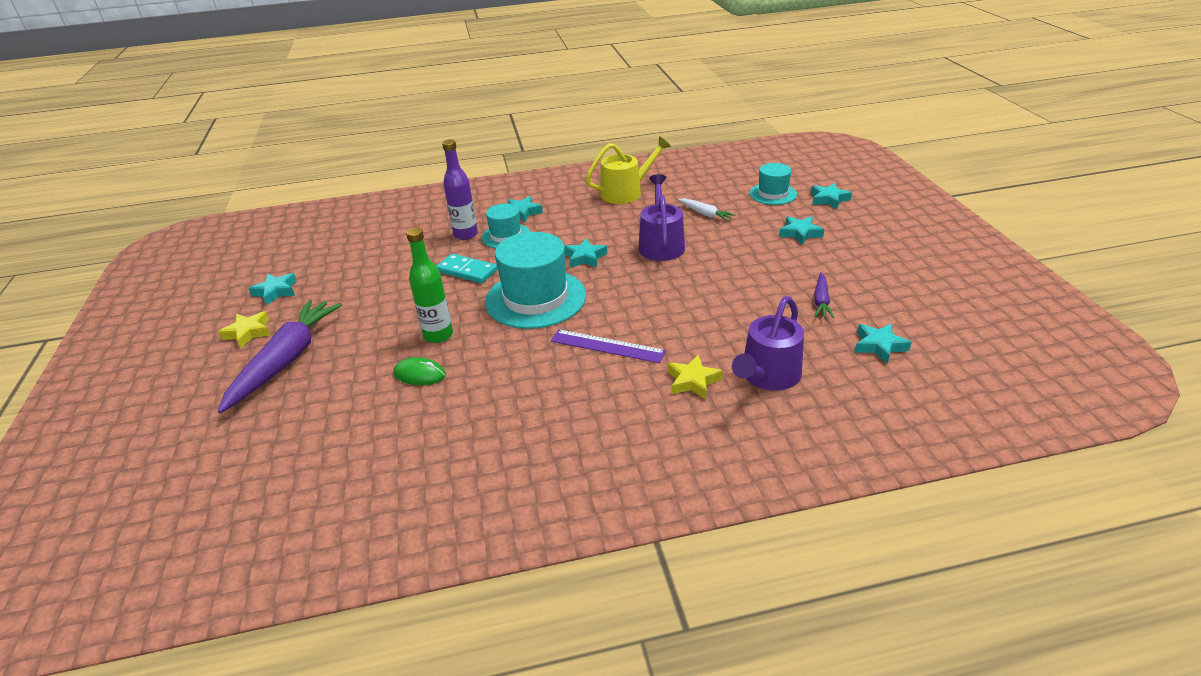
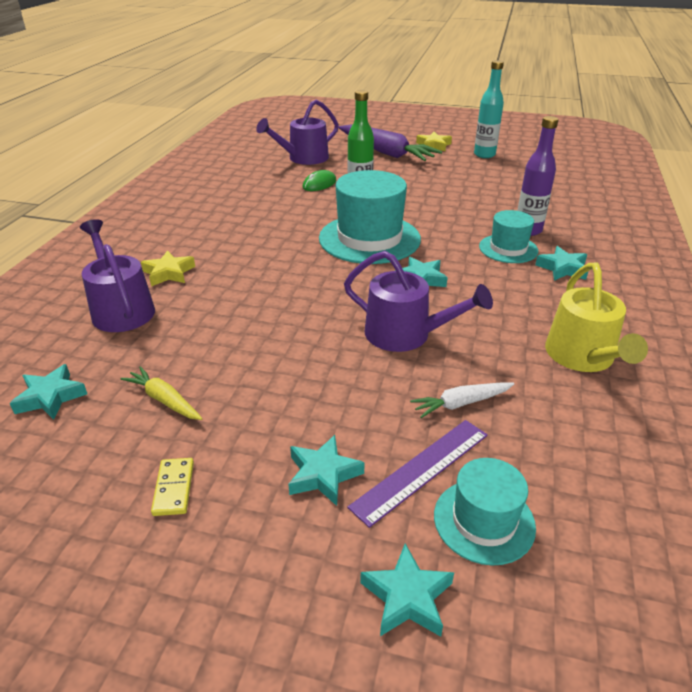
camera: 115 degrees right, 0 degrees up
turquoise star [248,273,297,305] -> turquoise bottle [474,60,504,158]
turquoise domino [436,253,497,283] -> none
purple ruler [551,329,666,363] -> purple ruler moved to [347,420,488,528]
purple carrot [814,272,834,318] -> yellow carrot [121,366,203,420]
none -> yellow domino [151,458,194,516]
none -> purple watering can [256,100,339,165]

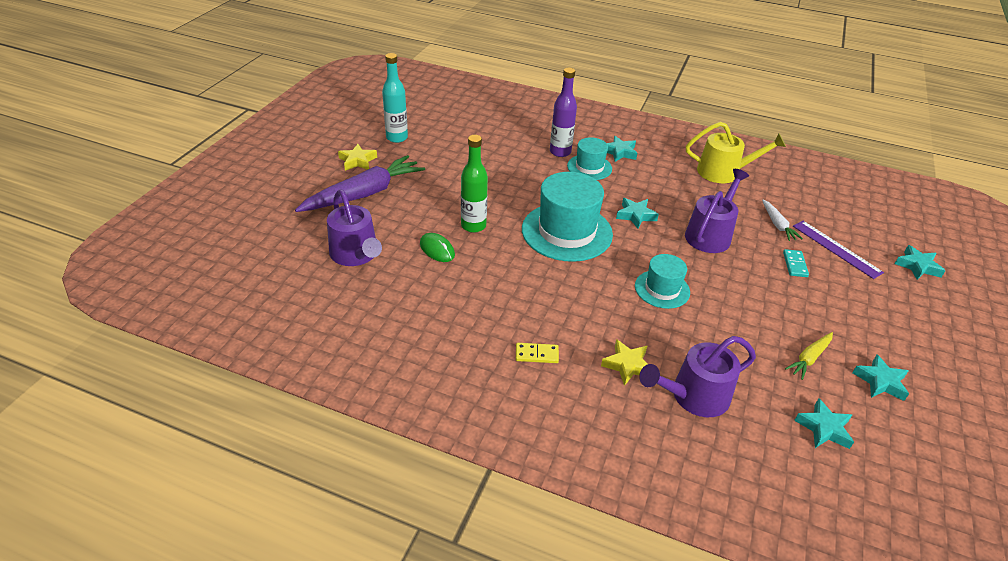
camera: 85 degrees left, 5 degrees up
yellow domino [151,458,194,516] -> yellow domino moved to [516,343,559,363]
turquoise star [289,435,365,506] -> turquoise star moved to [852,354,909,401]
turquoise hat [434,458,536,566] -> turquoise hat moved to [635,254,690,309]
none -> turquoise domino [783,249,809,277]

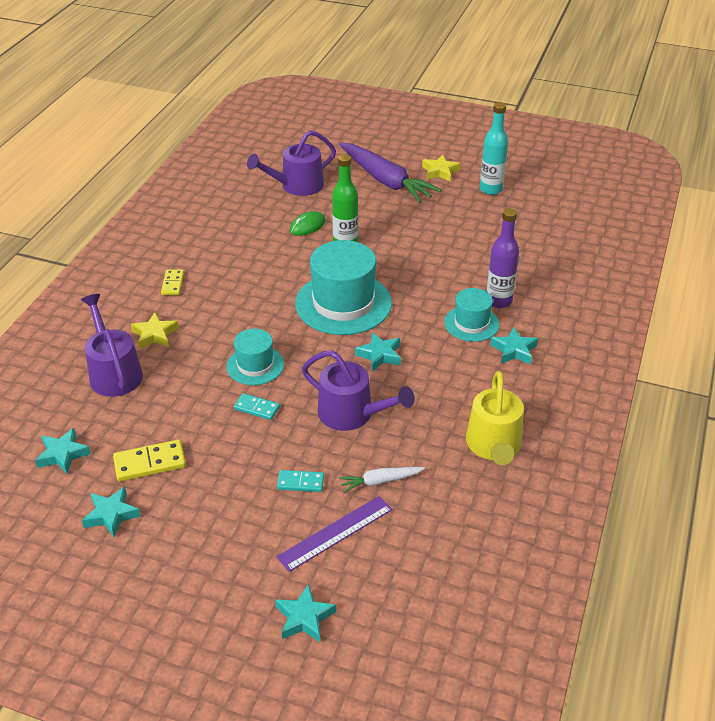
camera: 90 degrees right, 0 degrees up
yellow carrot [785,332,833,380] -> yellow domino [113,440,186,482]
none -> turquoise domino [234,393,280,420]

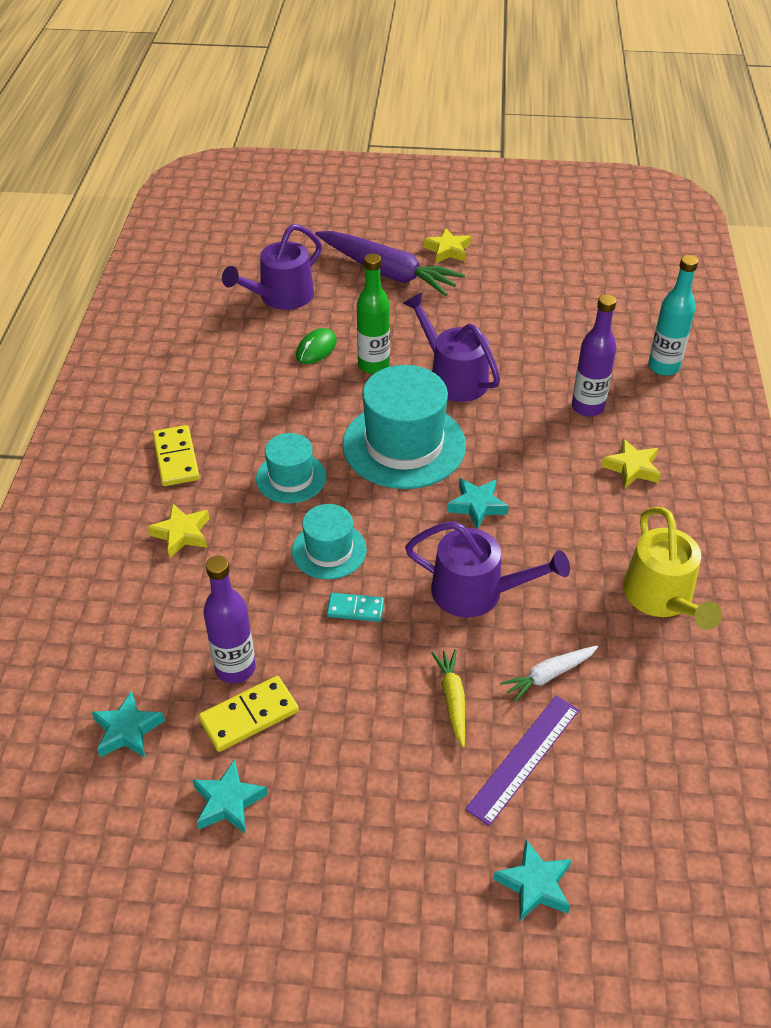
camera: 15 degrees left, 5 degrees up
purple watering can [81,294,143,397] -> purple watering can moved to [403,293,501,402]
yellow domino [161,270,184,295] -> yellow domino [153,425,200,486], size x1.54
turquoise domino [277,470,324,492] -> yellow carrot [432,649,465,748]
turquoise hat [444,288,500,342] -> turquoise hat moved to [256,433,326,503]
turquoise bottle [480,102,508,195] -> turquoise bottle moved to [648,255,698,376]
turquoise star [490,327,539,365] -> yellow star [602,439,661,489]
none -> purple bottle [203,556,256,684]

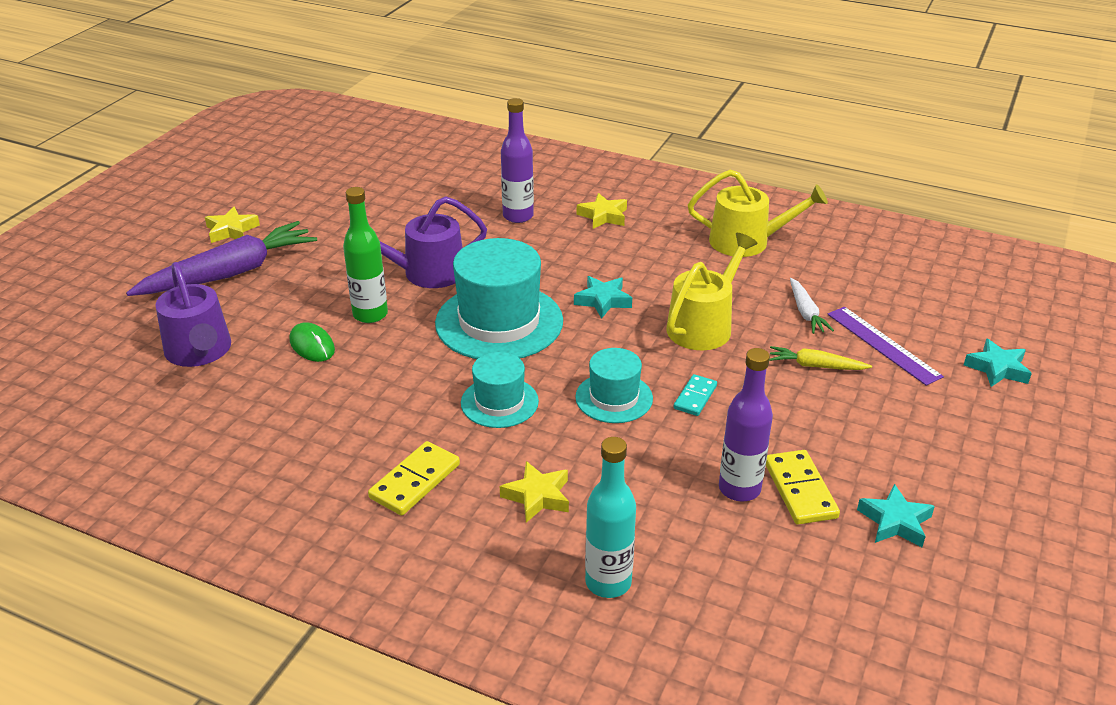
camera: 70 degrees left, 10 degrees down
turquoise star [92,690,165,758] -> none
yellow domino [153,425,200,486] -> yellow domino turned 60 degrees counterclockwise [368,441,460,516]
purple watering can [405,521,570,617] -> yellow watering can [666,233,758,350]
turquoise bottle [648,255,698,376] -> turquoise bottle moved to [585,437,636,598]

